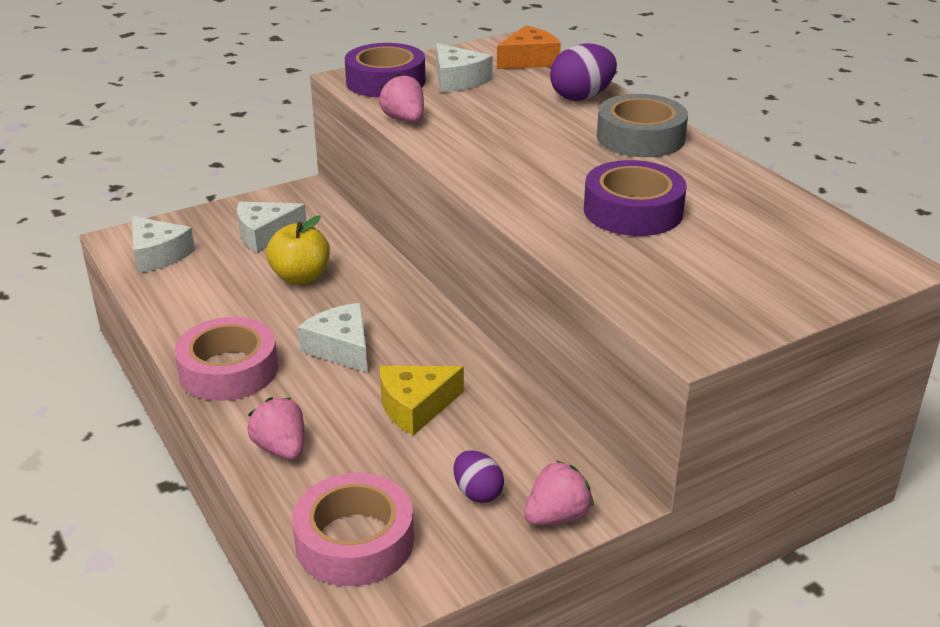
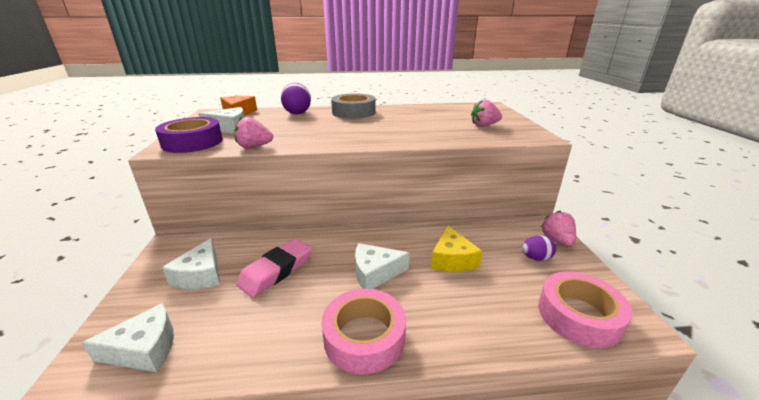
camera: 65 degrees left, 5 degrees down
pink strawberry [247,397,304,460] -> pink strawberry moved to [471,100,502,127]
yellow apple [266,216,330,285] -> pink eraser [236,238,312,298]
purple tape [584,160,687,236] -> none

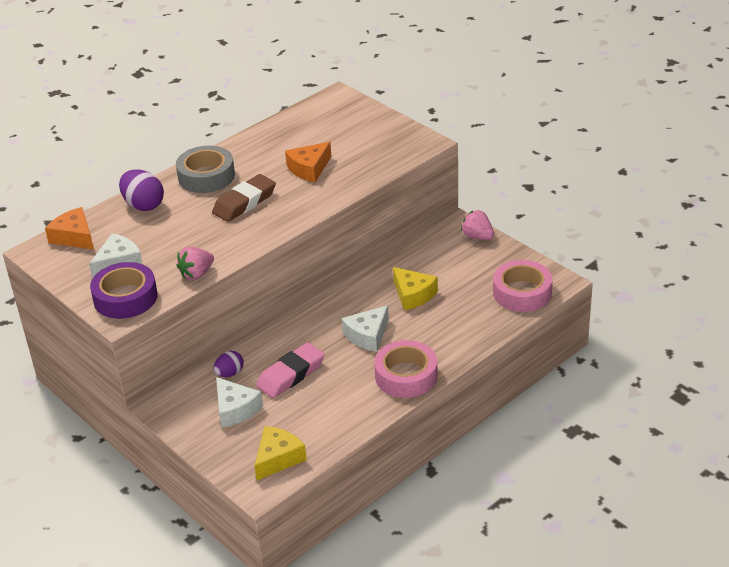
camera: 35 degrees left, 10 degrees up
white cheese [82,303,174,372] -> yellow cheese [255,426,307,480]
pink eraser [236,238,312,298] -> pink eraser turned 45 degrees clockwise [256,342,325,398]
pink strawberry [471,100,502,127] -> none
purple egg [522,236,556,261] -> purple egg moved to [214,351,244,377]
none -> brown eraser [212,174,276,222]
none -> orange cheese [285,142,331,182]

